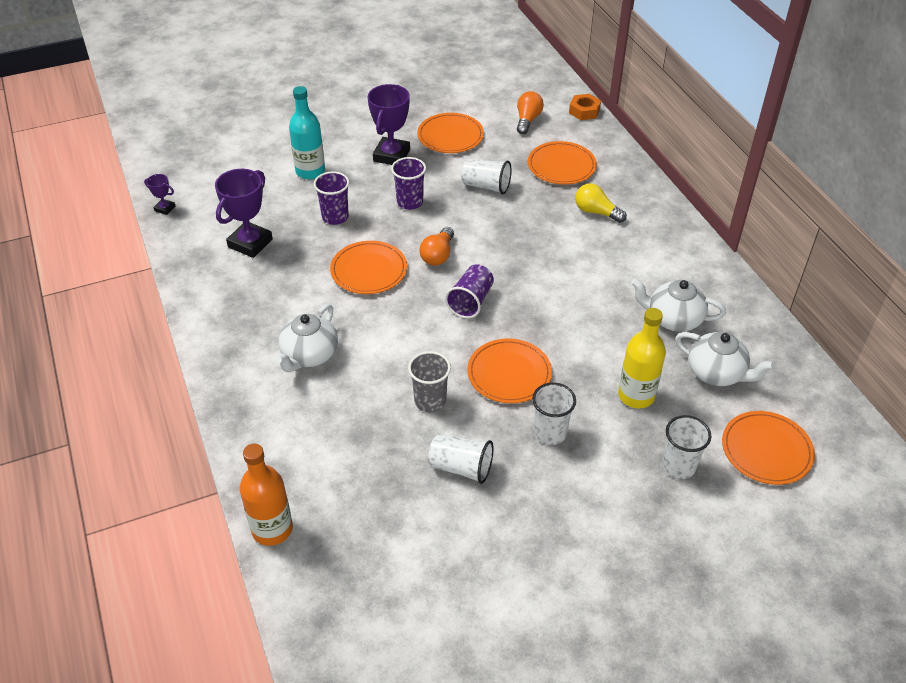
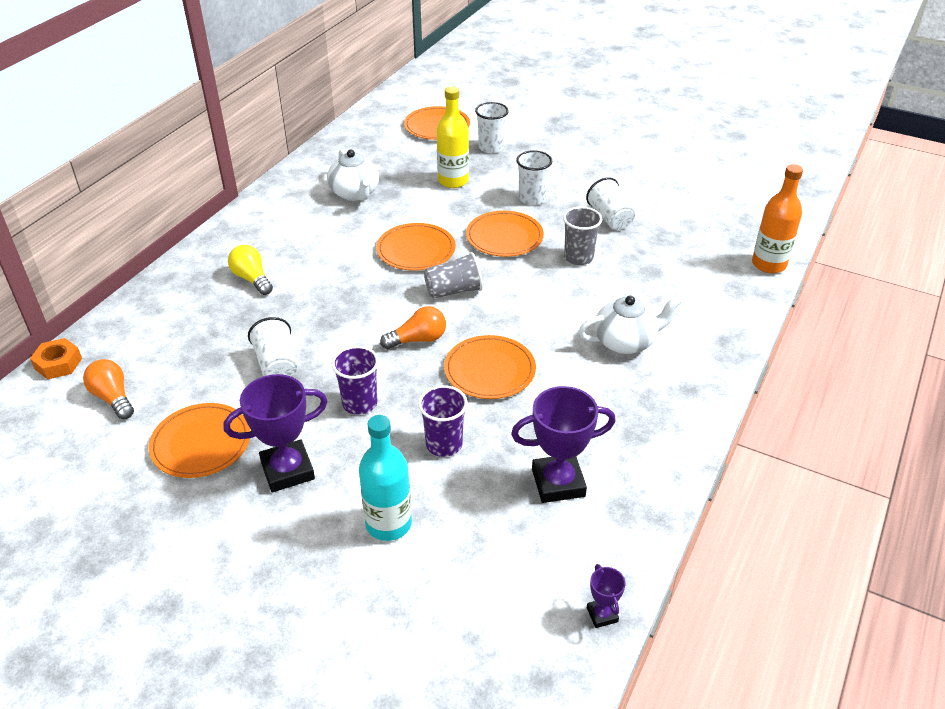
camera: 130 degrees left, 5 degrees down
purple cup [445,264,494,319] -> grey cup [424,252,483,299]
orange light bulb [517,91,544,134] -> orange light bulb turned 75 degrees clockwise [83,359,134,419]
orange plate [528,141,597,184] -> orange plate moved to [376,223,456,271]
yellow light bulb [575,183,627,223] -> yellow light bulb turned 150 degrees clockwise [228,245,273,295]
white teapot [675,332,775,386] -> none

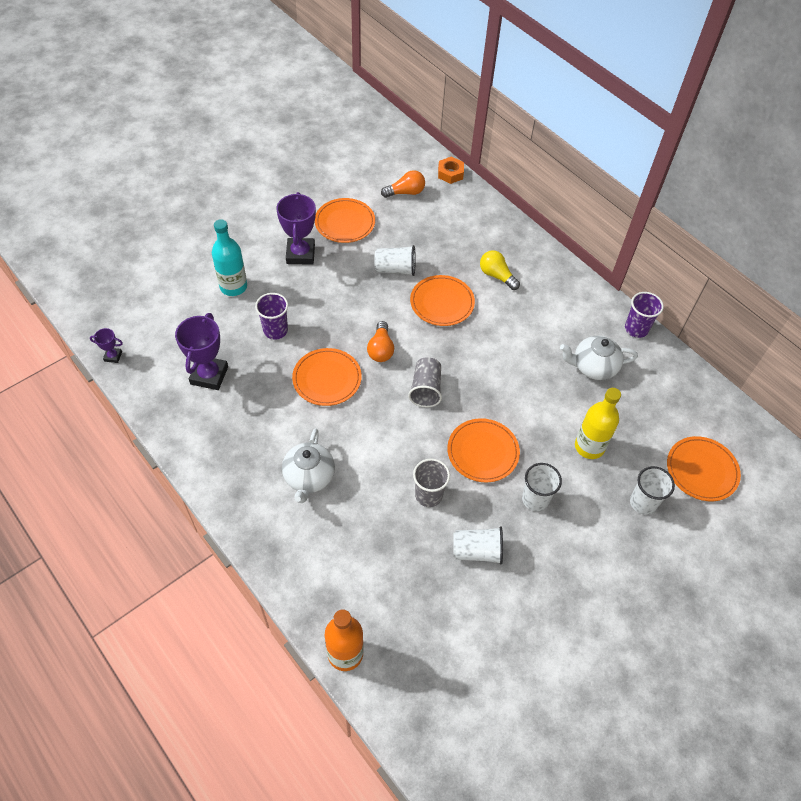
camera: 110 degrees right, 15 degrees up
yellow light bulb [228,245,273,295] -> yellow light bulb turned 120 degrees counterclockwise [480,250,520,290]
purple cup [331,346,379,415] -> purple cup moved to [625,292,664,338]
orange plate [376,223,456,271] -> orange plate moved to [410,275,475,326]

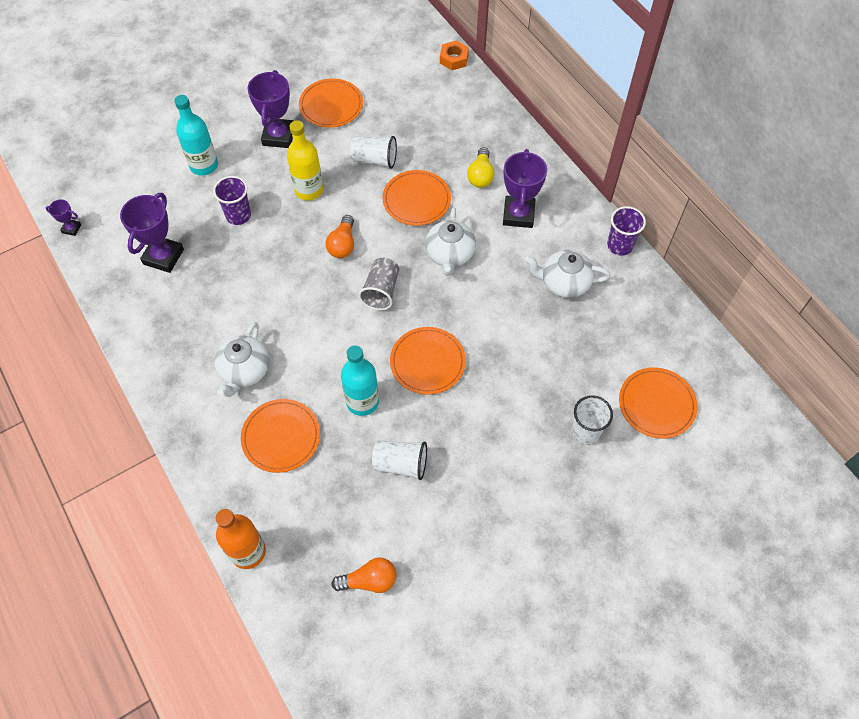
camera: 10 degrees right, 5 degrees up
orange plate [292,348,362,406] -> orange plate moved to [241,399,320,473]
orange light bulb [381,170,425,198] -> orange light bulb moved to [331,557,397,593]
grey cup [413,458,450,507] -> turquoise bottle [341,345,379,416]
yellow light bulb [480,250,520,290] -> yellow light bulb turned 135 degrees counterclockwise [467,147,495,188]
white cup [522,463,562,511] -> none
yellow bottle [575,388,621,459] -> yellow bottle moved to [287,120,323,201]
none -> white teapot [426,207,476,276]
none -> purple trophy [503,149,547,228]

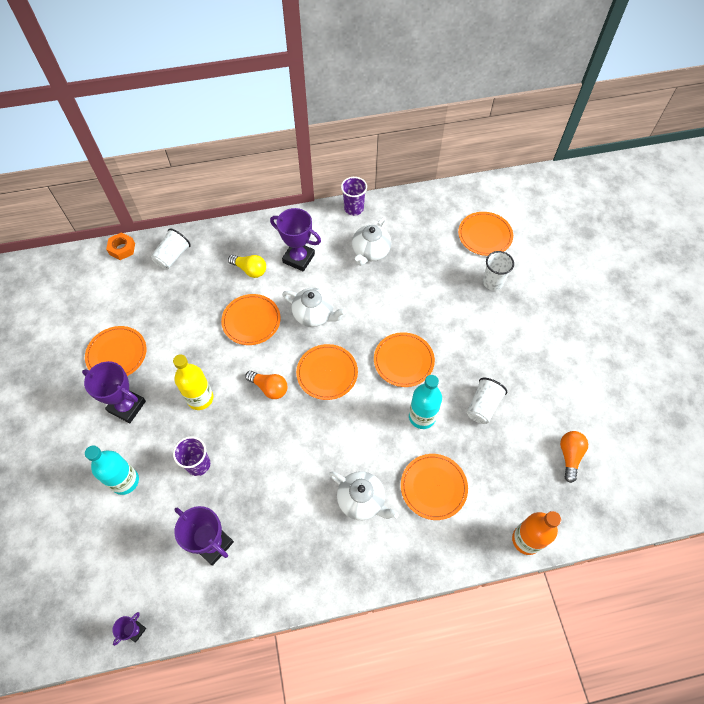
camera: 70 degrees left, 0 degrees up
white cup [350,136,397,169] -> white cup moved to [151,228,191,269]
grey cup [358,258,399,310] -> orange plate [296,344,358,400]

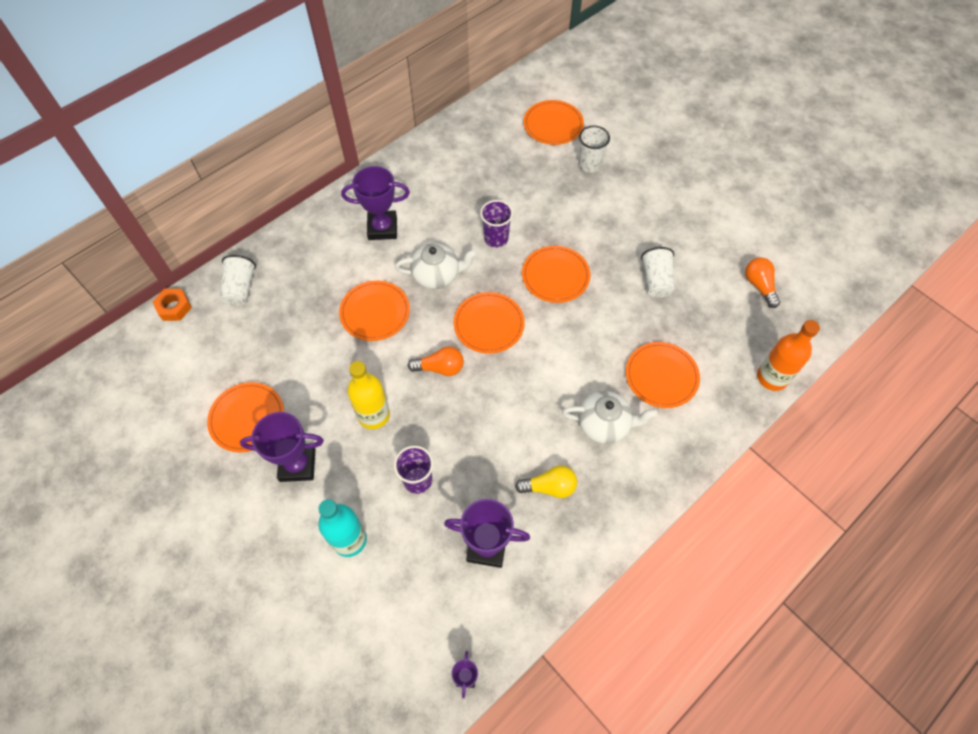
camera: 30 degrees left, 0 degrees up
yellow light bulb [228,255,266,278] -> yellow light bulb moved to [515,466,577,498]
purple cup [341,177,367,216] -> purple cup moved to [480,200,513,248]
white teapot [352,217,391,266] -> none
turquoise bottle [409,375,442,429] -> none

